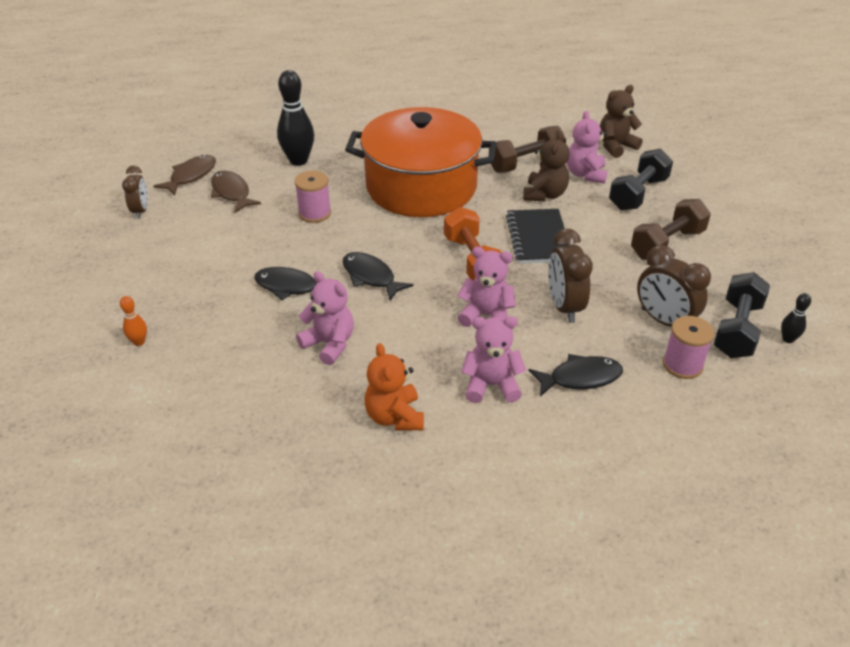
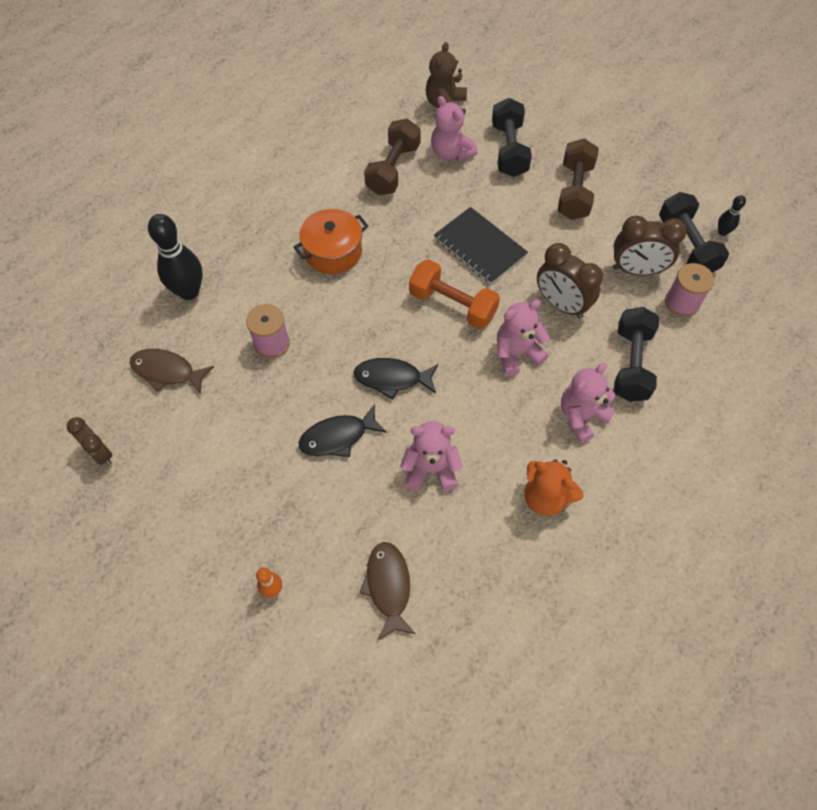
camera: 40 degrees left, 20 degrees up
brown fish [153,155,216,196] -> brown fish moved to [359,542,416,640]
orange pot [345,107,497,217] -> orange pot [294,209,368,274], size x0.49
brown teddy bear [523,131,569,201] -> none
black fish [528,354,623,397] -> black dumbbell [614,307,659,402]

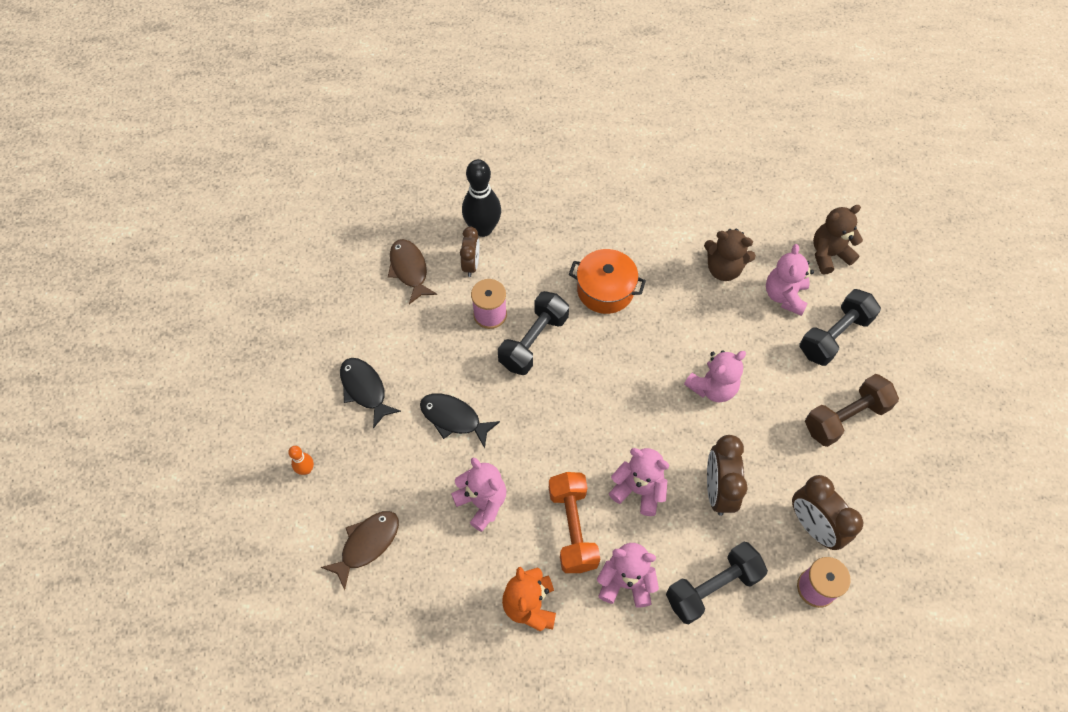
camera: 50 degrees right, 0 degrees up
brown clock [67,417,113,465] -> brown clock moved to [460,227,479,277]
black fish [354,358,438,400] -> black fish moved to [340,358,401,428]
brown dumbbell [364,118,421,195] -> brown teddy bear [704,229,756,281]
orange dumbbell [409,259,500,329] -> orange dumbbell moved to [549,472,600,573]
black notebook [434,207,528,284] -> pink teddy bear [684,350,746,402]
black dumbbell [659,192,729,273] -> black dumbbell moved to [498,291,569,375]
black bowling pin [718,195,746,236] -> none

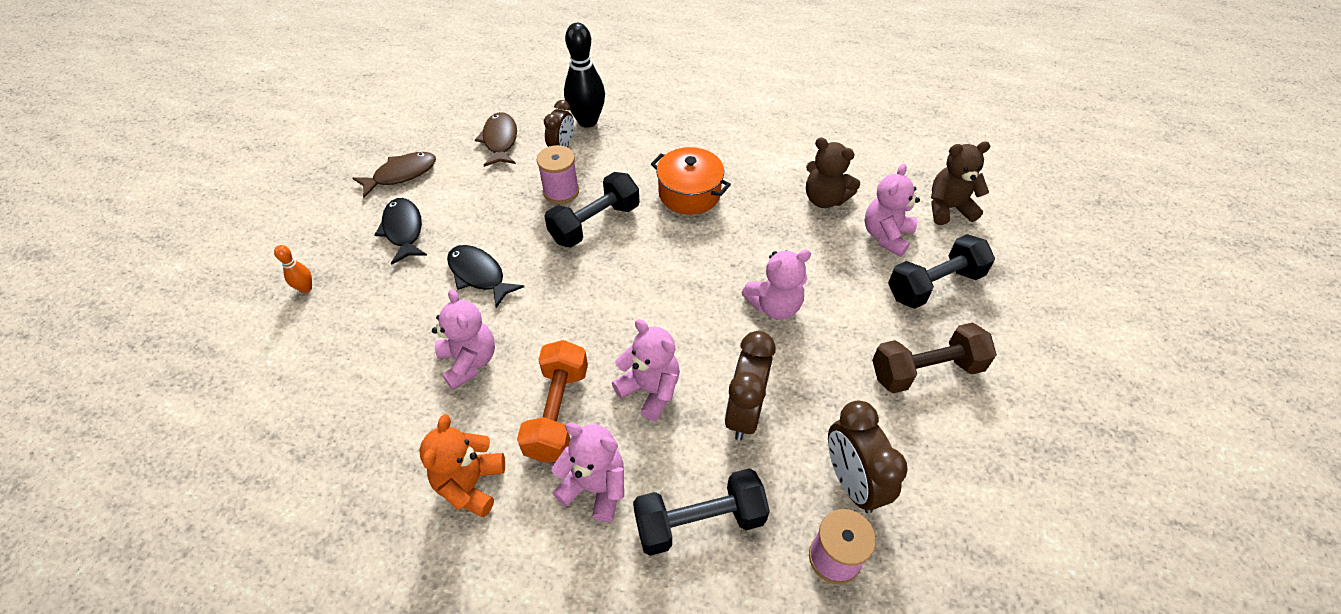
camera: 15 degrees right, 10 degrees down
brown fish [321,511,399,590] -> brown fish moved to [353,152,436,198]

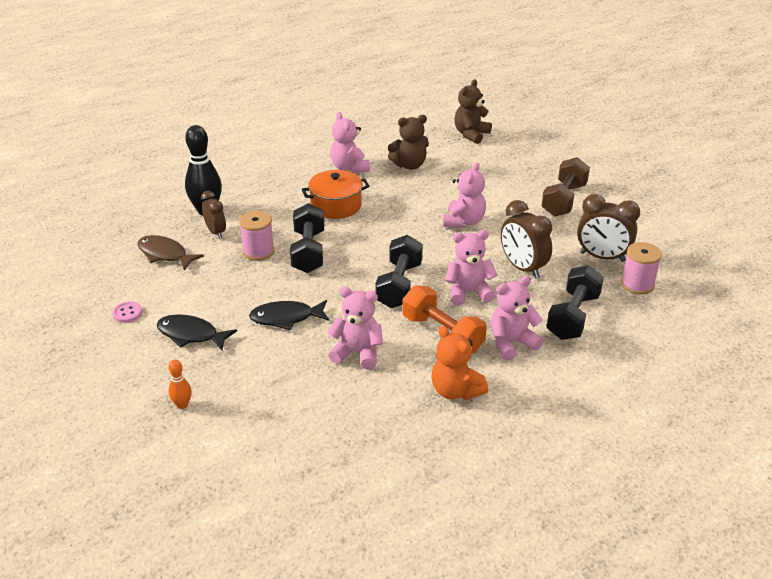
camera: 50 degrees left, 15 degrees down
brown fish [353,152,436,198] -> pink button [112,301,142,323]
pink teddy bear [864,164,920,257] -> pink teddy bear moved to [330,112,370,173]
black dumbbell [888,234,995,309] -> black dumbbell moved to [375,235,423,308]

